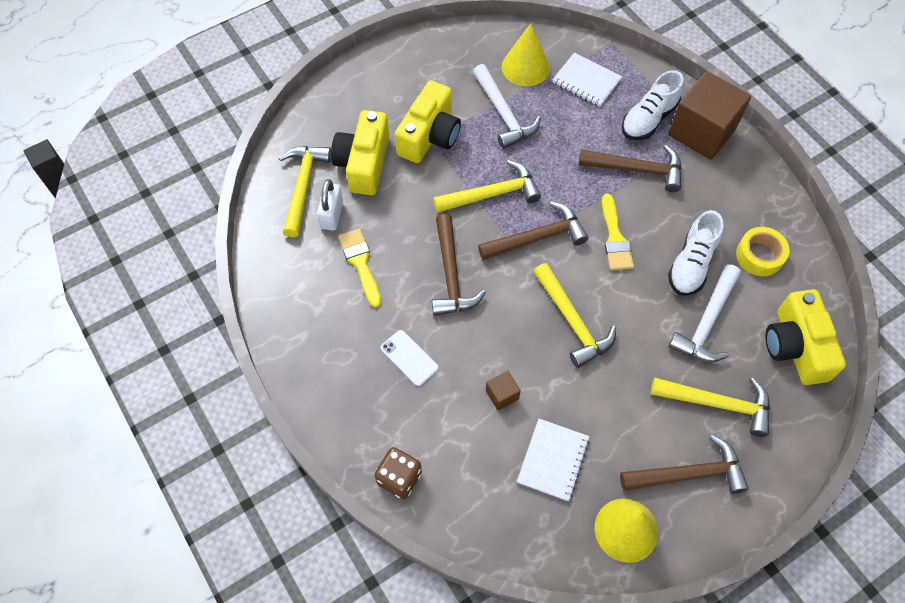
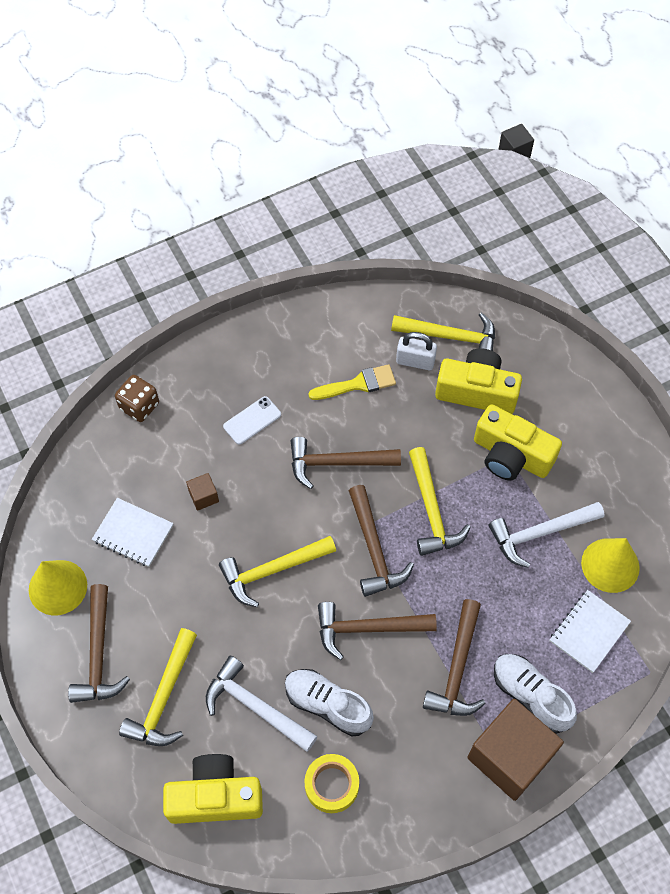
camera: 95 degrees right, 0 degrees up
yellow brush [602,193,634,270] -> brown hammer [318,602,437,660]

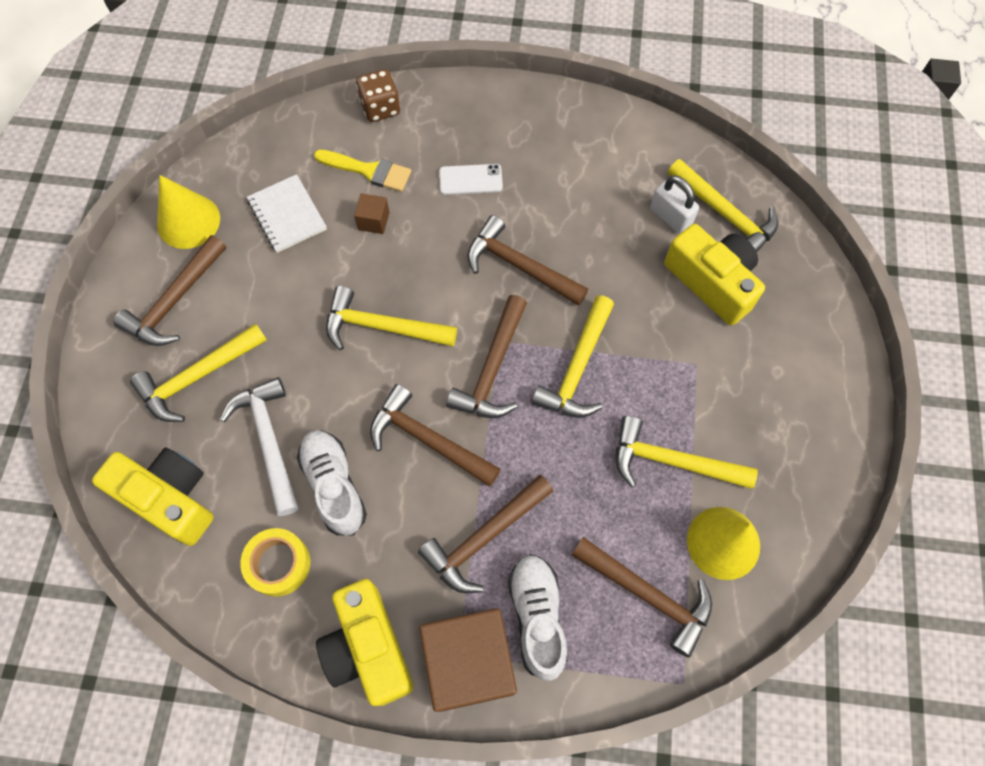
camera: 35 degrees right, 5 degrees up
yellow brush [308,364,396,400] -> yellow brush moved to [314,149,411,192]
yellow camera [474,404,562,481] -> yellow camera moved to [316,579,414,706]
white hammer [489,502,604,568] -> yellow hammer [616,416,758,489]
white notebook [550,590,631,673] -> brown hammer [572,537,712,657]

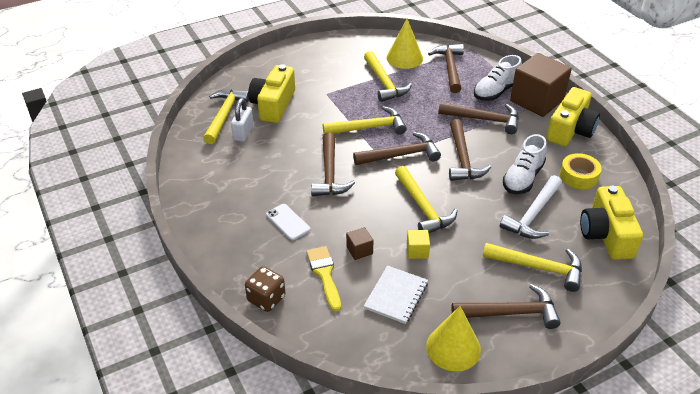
camera: 125 degrees left, 25 degrees down
none -> yellow cube [407,230,430,259]

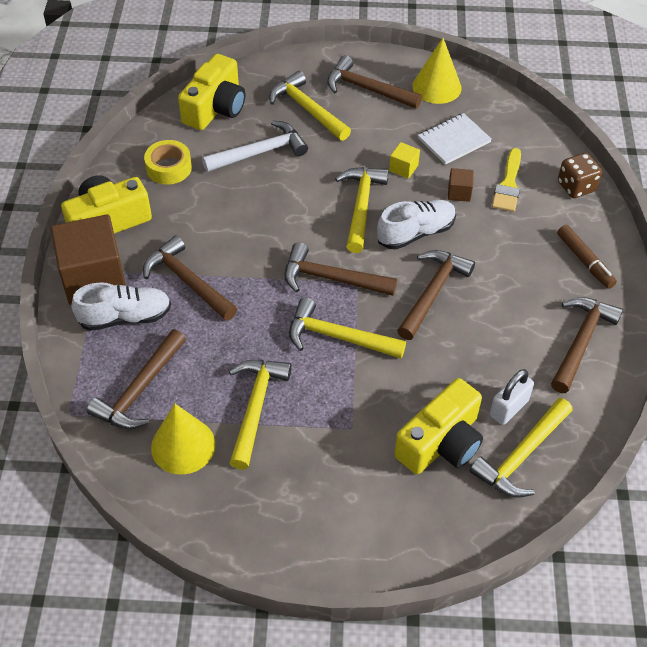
camera: 150 degrees left, 10 degrees up
white phone [266,204,311,240] -> none
brown hammer [449,119,491,181] -> brown hammer moved to [551,297,623,393]
white shoe [503,134,547,194] -> white shoe moved to [377,200,456,250]
none -> brown marker [557,225,617,289]

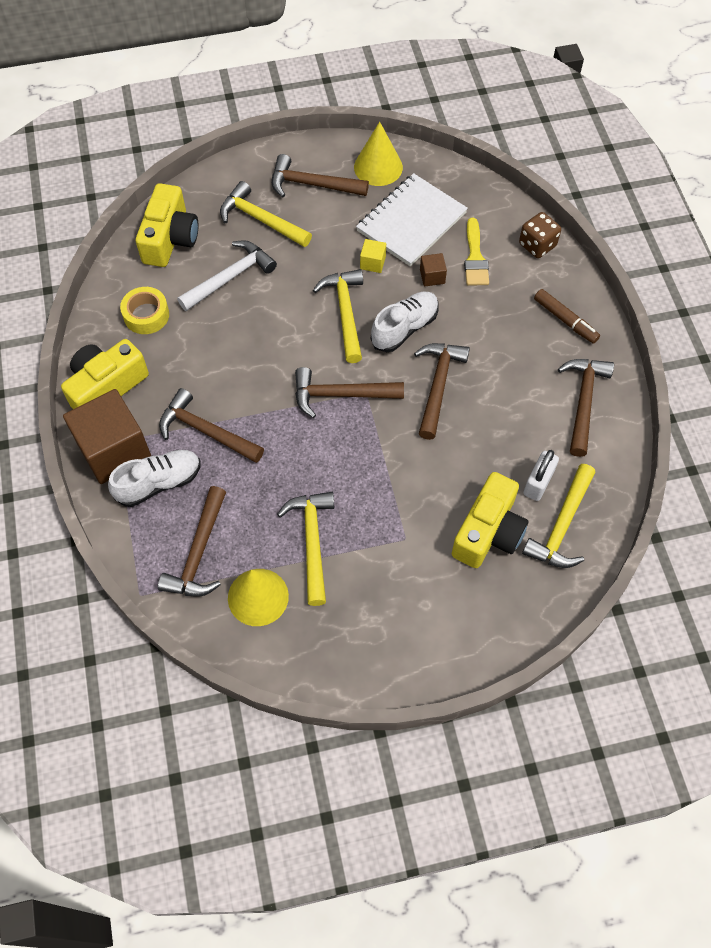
camera: 15 degrees left, 10 degrees up
yellow hammer [289,297,406,359] -> none
white notebook [418,113,492,165] -> white notebook [356,173,468,267], size x1.58

